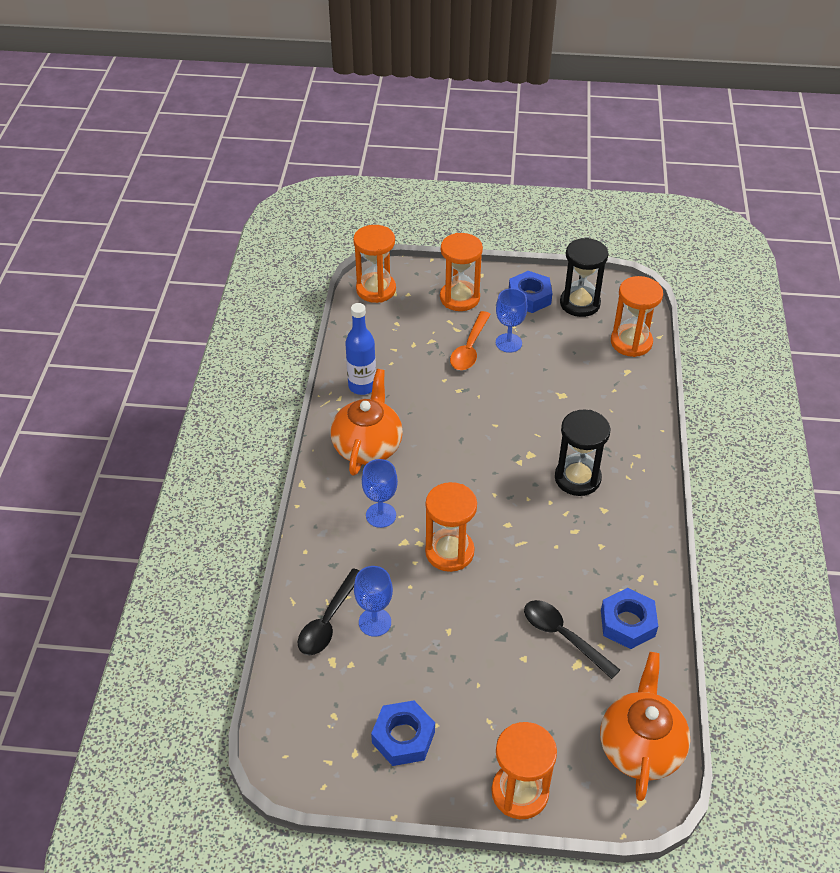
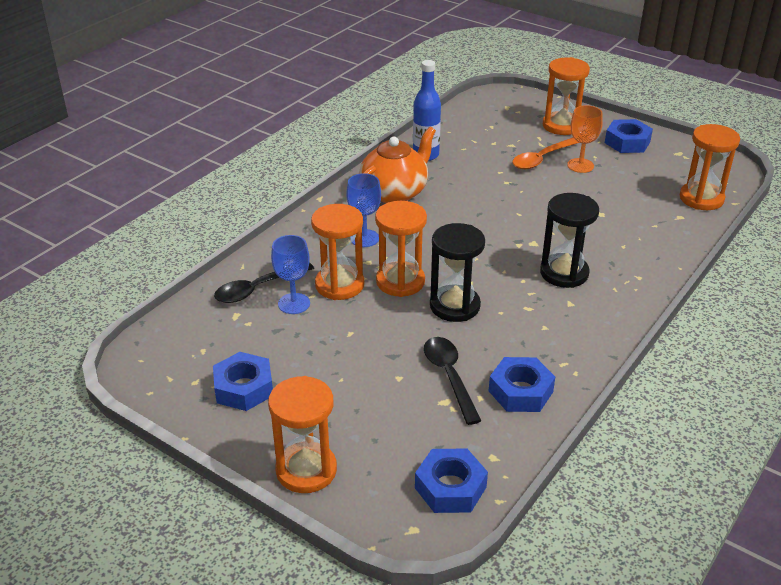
camera: 30 degrees right, 10 degrees down
orange hourglass [353,225,396,303] -> orange hourglass moved to [311,204,364,300]
blue goblet [496,288,527,353] -> orange goblet [567,105,603,173]
black hourglass [560,238,609,317] -> black hourglass moved to [430,223,485,322]
orange teapot [600,652,691,801] -> blue nut [415,448,488,513]

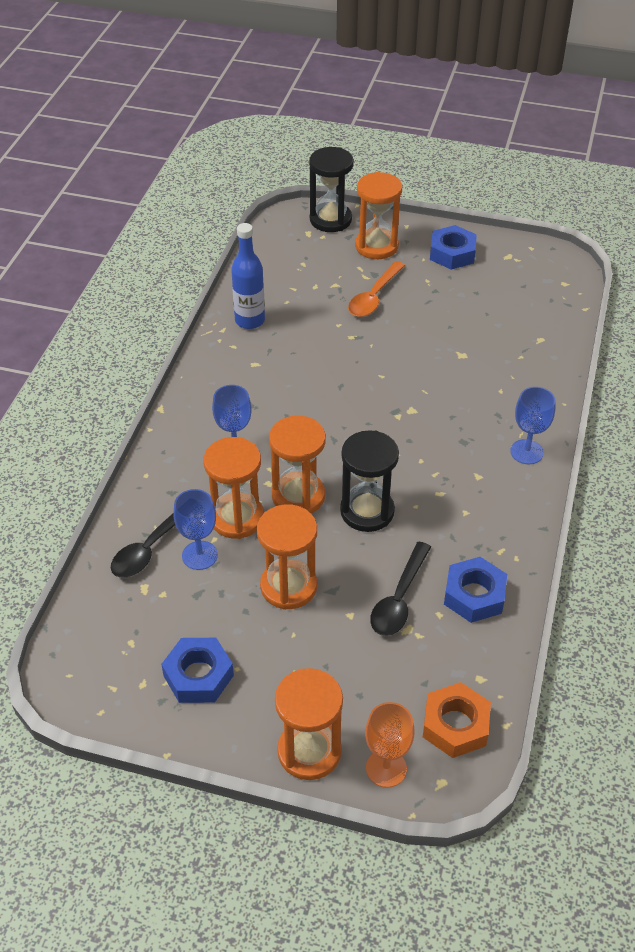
camera: 20 degrees left, 10 degrees up
orange teapot [360,127,436,203] -> none
blue nut [415,448,488,513] -> orange nut [423,682,491,758]
black spoon [424,337,481,425] -> black spoon turned 120 degrees counterclockwise [370,541,431,636]
black hourglass [540,193,599,288] -> black hourglass moved to [309,147,354,232]
orange goblet [567,105,603,173] -> orange goblet moved to [365,702,414,788]
orange hourglass [680,124,740,210] -> orange hourglass moved to [257,504,317,610]
none -> blue goblet [510,387,556,464]

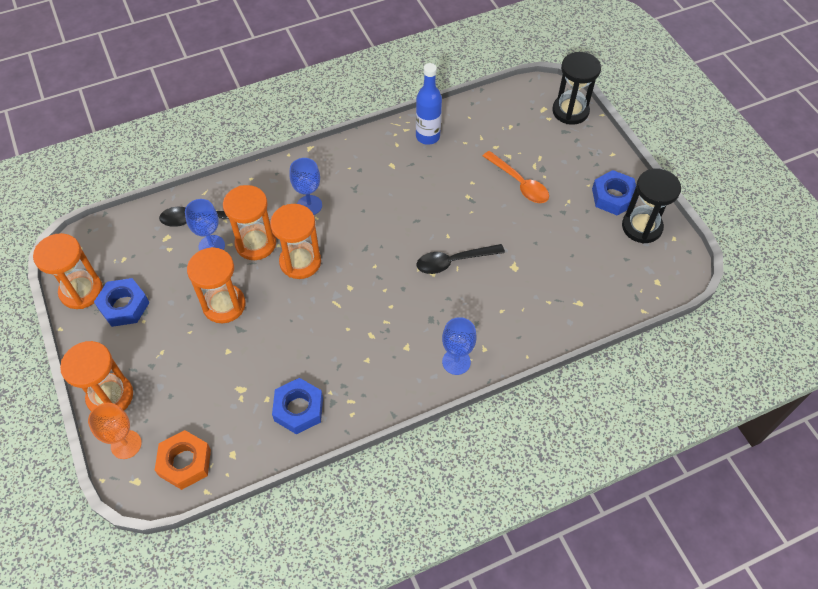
camera: 50 degrees right, 10 degrees up
black hourglass [340,430,399,532] -> black hourglass moved to [622,168,681,244]
orange spoon [348,261,405,317] -> orange spoon turned 120 degrees counterclockwise [483,151,549,203]
orange hourglass [355,172,402,259] -> orange hourglass moved to [33,233,103,309]
black spoon [370,541,431,636] -> black spoon moved to [416,244,505,274]

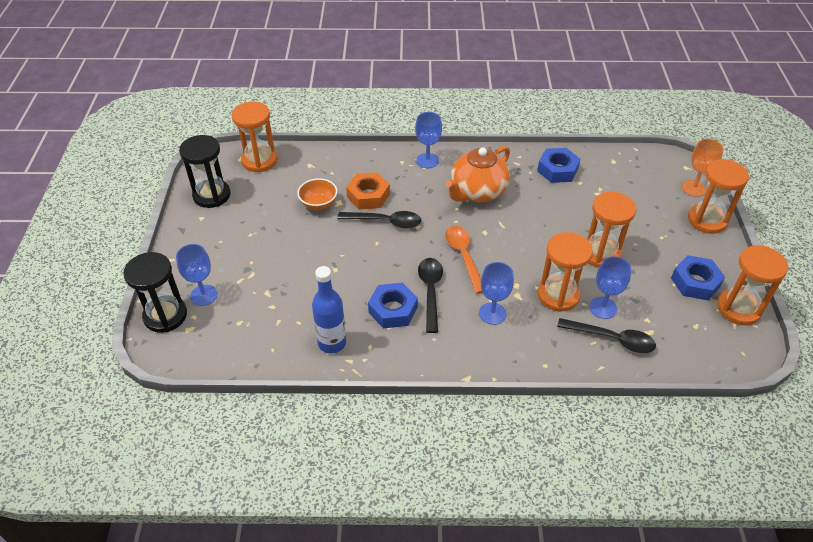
camera: 155 degrees left, 10 degrees down
orange nut [155,430,211,490] -> orange nut moved to [346,172,390,210]
orange hourglass [270,204,321,279] -> orange hourglass moved to [232,102,277,172]
orange spoon [483,151,549,203] -> orange spoon moved to [445,226,482,294]
blue nut [592,170,636,216] -> blue nut moved to [368,282,418,329]
none -> blue goblet [176,244,218,306]
none -> orange bowl [297,178,338,210]
none -> black spoon [418,258,443,333]
none -> orange teapot [446,146,510,202]

